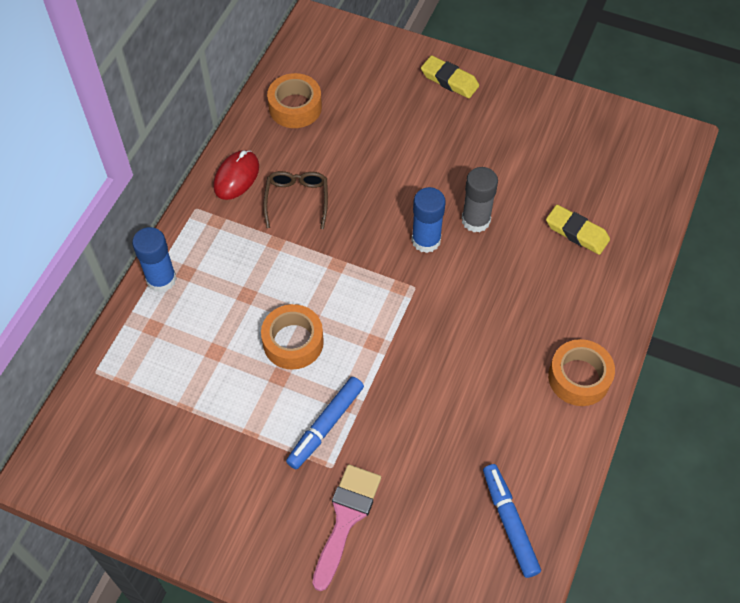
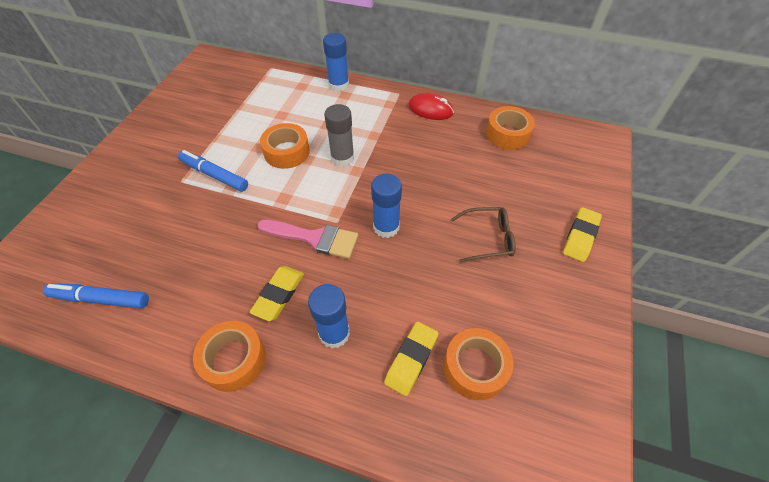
camera: 85 degrees right, 5 degrees down
brown glasses [263,171,328,229] -> brown glasses moved to [451,207,516,263]
pink brush [312,464,381,591] -> pink brush moved to [257,220,358,259]
grey glue stick [462,167,498,232] -> grey glue stick moved to [324,104,354,167]
blue marker [483,464,541,578] -> blue marker turned 150 degrees counterclockwise [43,283,149,308]
none -> yellow eraser [249,266,304,321]
none -> blue glue stick [308,284,350,348]
none -> orange tape [444,328,513,400]

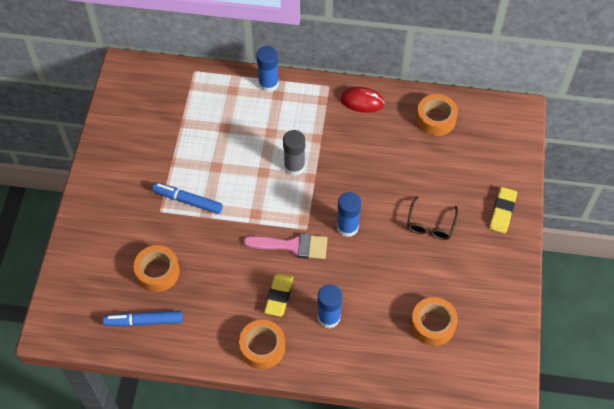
camera: 10 degrees left, 5 degrees up
orange tape [260,123,310,169] -> orange tape moved to [134,245,180,292]
yellow eraser [384,322,439,396] -> none
brown glasses [451,207,516,263] -> brown glasses turned 120 degrees clockwise [407,196,458,240]

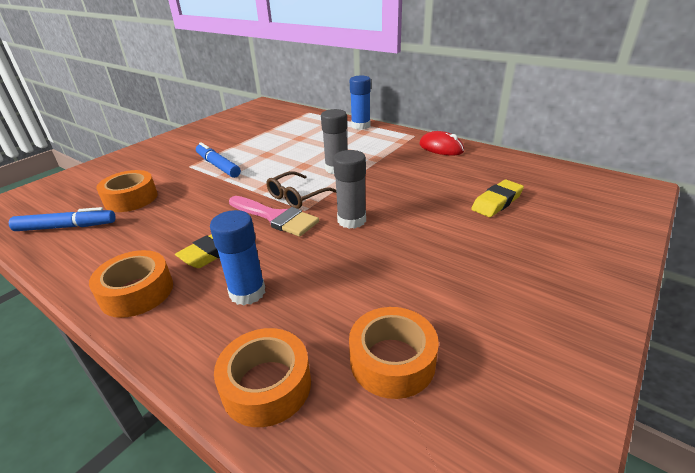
camera: 30 degrees right, 25 degrees down
blue marker [103,311,183,327] -> blue marker turned 150 degrees clockwise [9,207,116,231]
blue glue stick [337,192,361,237] -> grey glue stick [333,150,366,229]
brown glasses [407,196,458,240] -> brown glasses moved to [267,171,336,209]
orange tape [416,94,458,136] -> orange tape moved to [214,328,311,427]
yellow eraser [489,187,517,233] -> yellow eraser moved to [471,180,524,217]

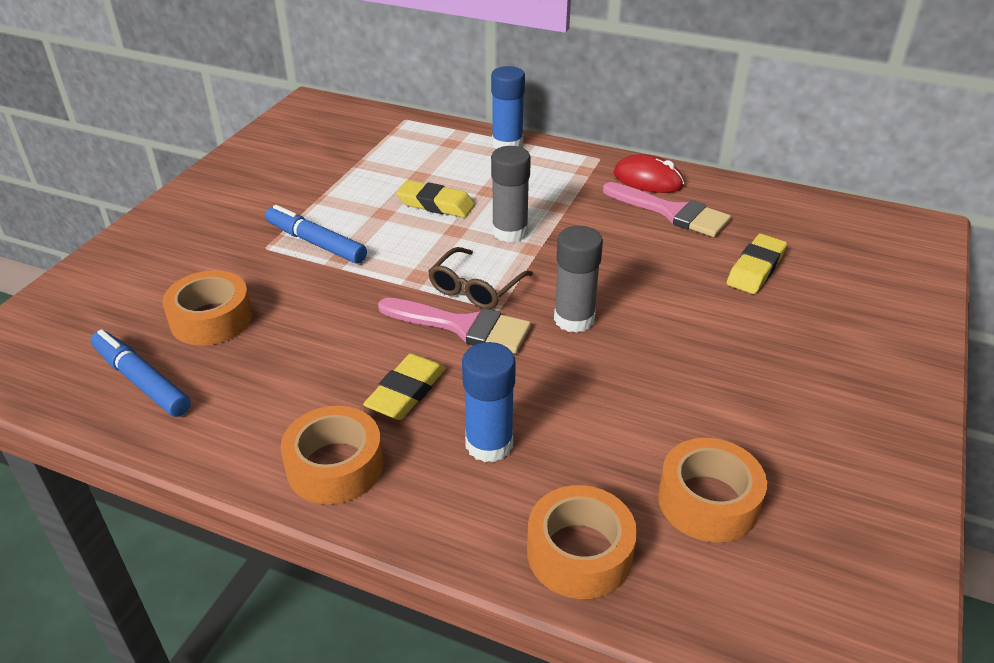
camera: 15 degrees left, 5 degrees up
blue marker [9,207,116,231] -> blue marker turned 120 degrees counterclockwise [91,329,191,417]
none -> yellow eraser [396,180,475,218]
none -> pink brush [603,182,731,237]

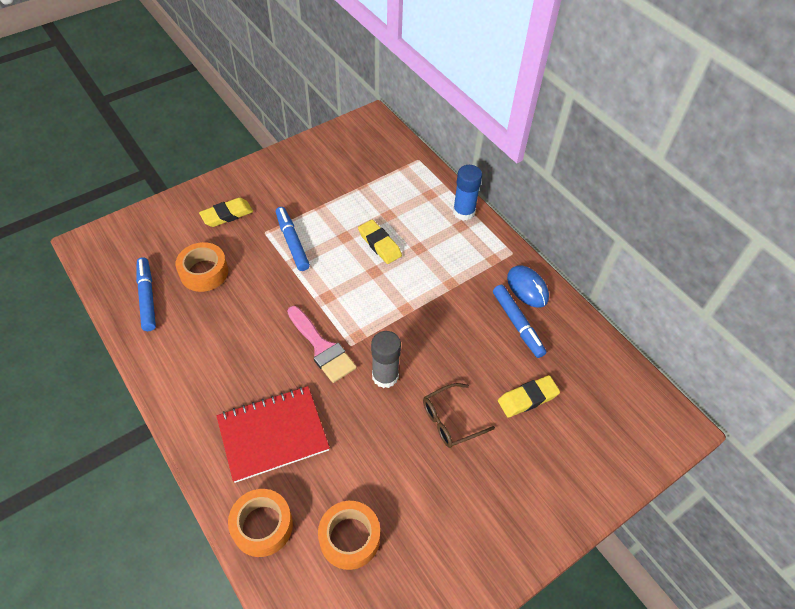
camera: 30 degrees right, 15 degrees up
orange tape [281,406,383,504] -> none
yellow eraser [363,353,446,420] -> yellow eraser moved to [199,198,253,227]
brown glasses [428,247,533,309] -> brown glasses moved to [423,383,495,448]
blue glue stick [462,342,516,462] -> red notebook [216,386,330,483]
grey glue stick [491,146,531,242] -> none
pink brush [603,182,731,237] -> blue marker [493,285,546,358]
red mouse [613,154,684,193] -> blue mouse [507,265,549,308]

